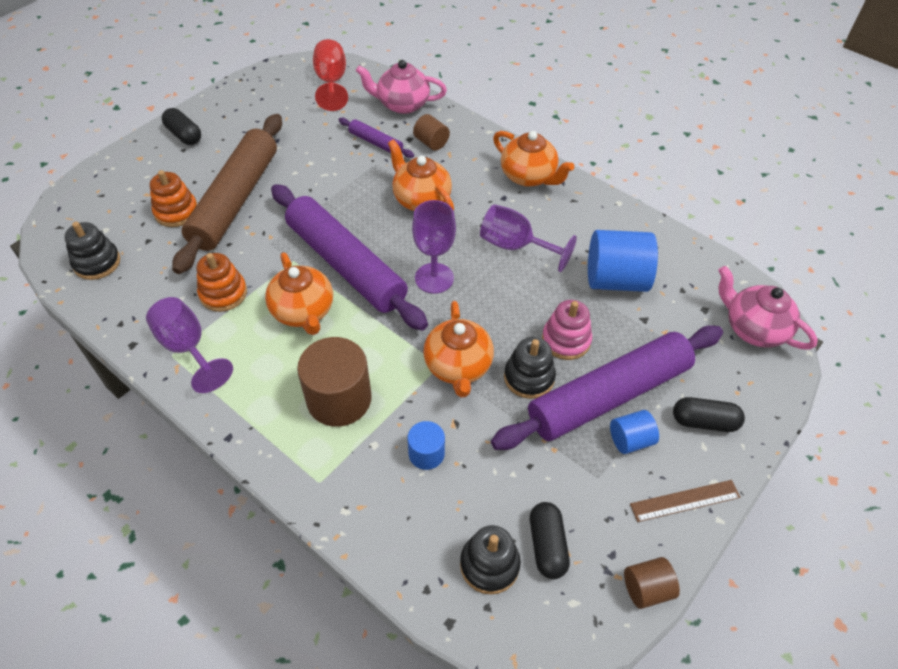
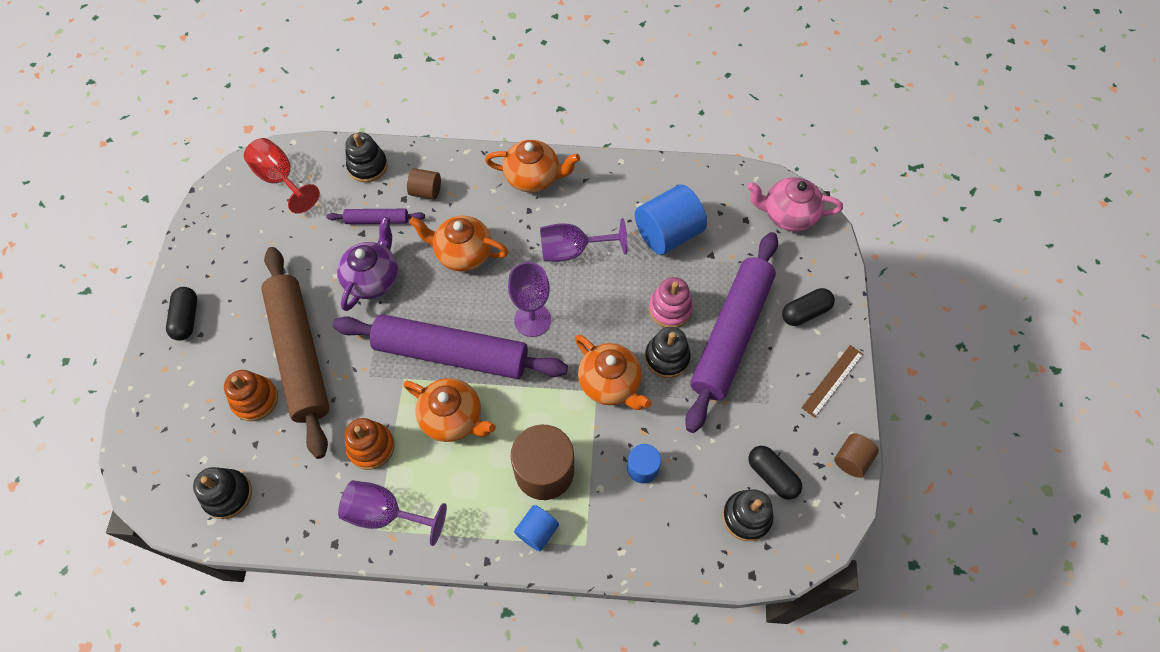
camera: 35 degrees left, 10 degrees up
black capsule [162,108,201,145] -> black capsule turned 75 degrees clockwise [166,287,197,341]
pink teapot [356,60,447,114] -> black stacking toy [345,132,388,183]
blue cylinder [610,410,659,454] -> blue cylinder moved to [514,505,559,551]
none -> purple teapot [337,217,398,311]

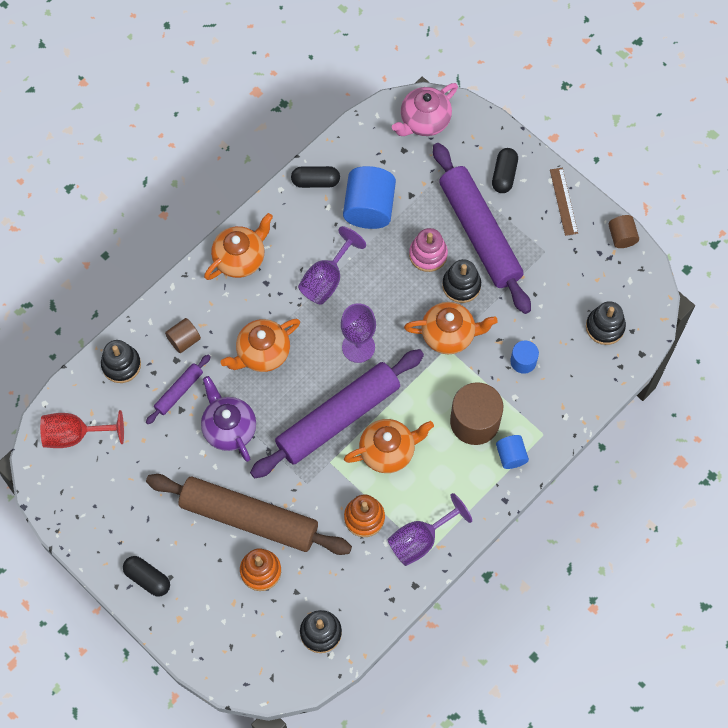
camera: 50 degrees left, 5 degrees up
black capsule [748,446,802,500] -> black capsule moved to [291,166,340,188]

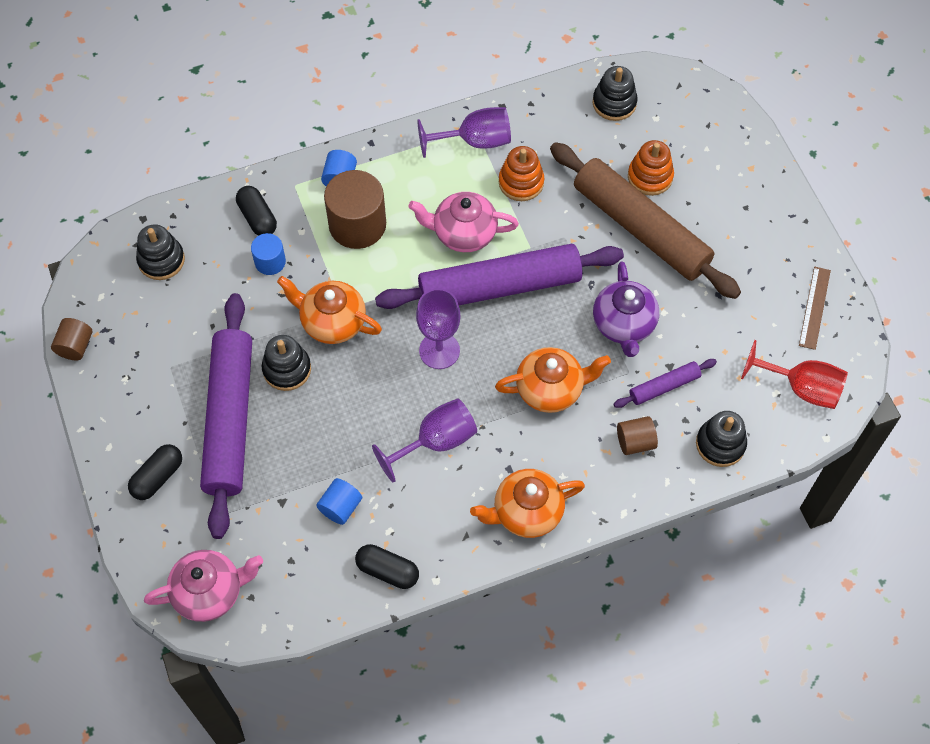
camera: 155 degrees left, 5 degrees down
black capsule [123,556,170,597] -> black capsule moved to [236,186,277,236]
blue cylinder [343,166,396,229] -> blue cylinder [316,478,362,525], size x0.53
orange teapot [344,419,434,473] -> pink teapot [408,192,519,252]
pink stacking toy [409,228,448,272] -> none
brown ruler [550,168,578,236] -> brown ruler moved to [799,267,831,350]

